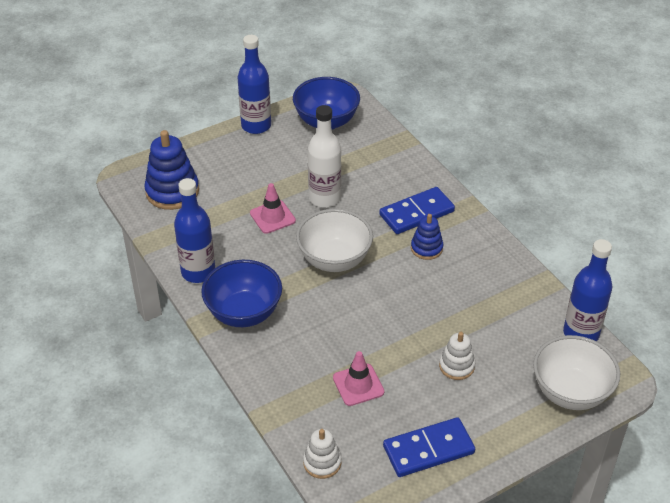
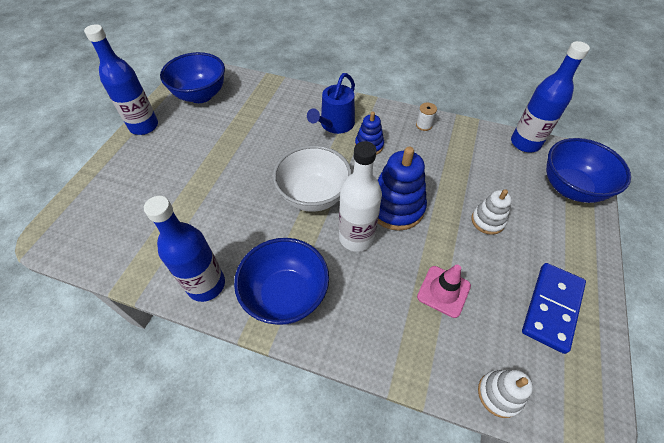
camera: 40 degrees left, 10 degrees up
blue stacking toy [144,130,199,210] -> blue stacking toy moved to [378,147,427,231]
pink traffic cone [250,183,296,234] -> none
white bottle [308,105,341,207] -> white bottle moved to [339,141,382,252]
blue domino [379,187,455,234] -> blue watering can [307,73,355,134]
white bowl [533,335,620,410] -> blue bowl [546,138,631,203]
none -> white spool [416,103,437,131]

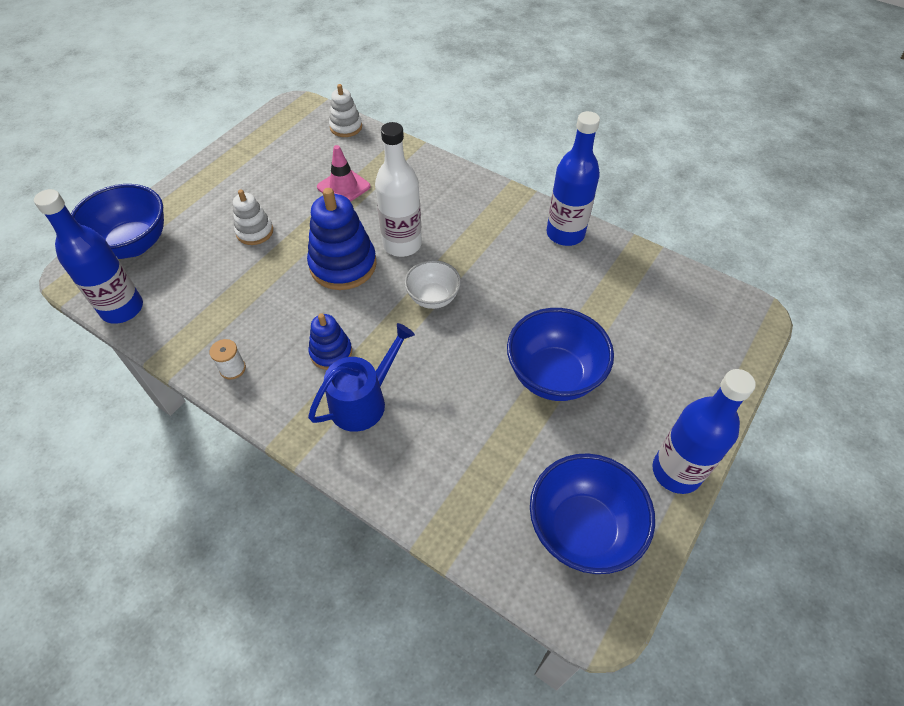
camera: 165 degrees left, 0 degrees up
blue bowl [234,238,329,325] -> blue bowl moved to [507,308,614,401]
white bowl [273,145,352,212] -> white bowl [404,260,461,309], size x0.59
blue domino [522,263,586,354] -> none

